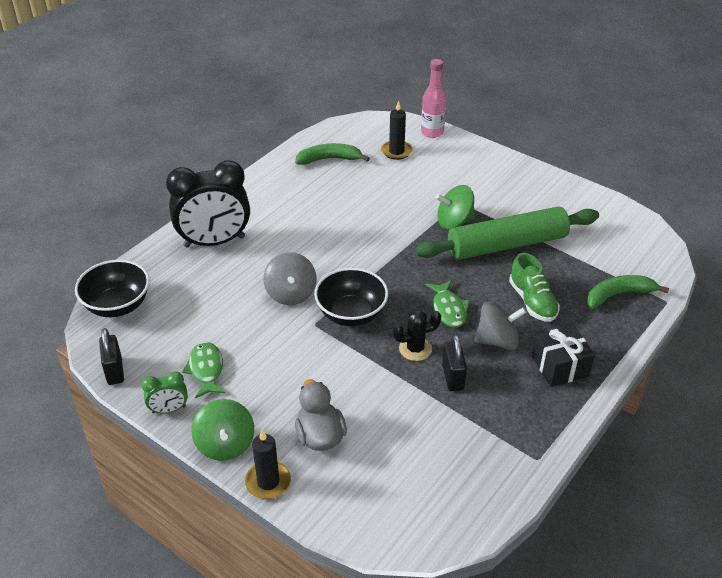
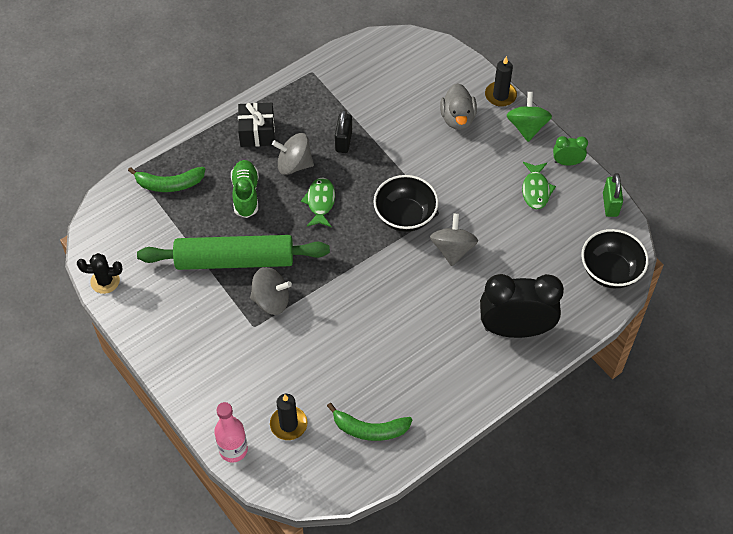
camera: 165 degrees left, 15 degrees up
black padlock [99,328,124,385] -> green padlock [603,173,623,217]
black cactus [393,309,441,361] -> black cactus moved to [77,253,122,294]
green spinning top [435,185,475,229] -> grey spinning top [250,267,292,315]

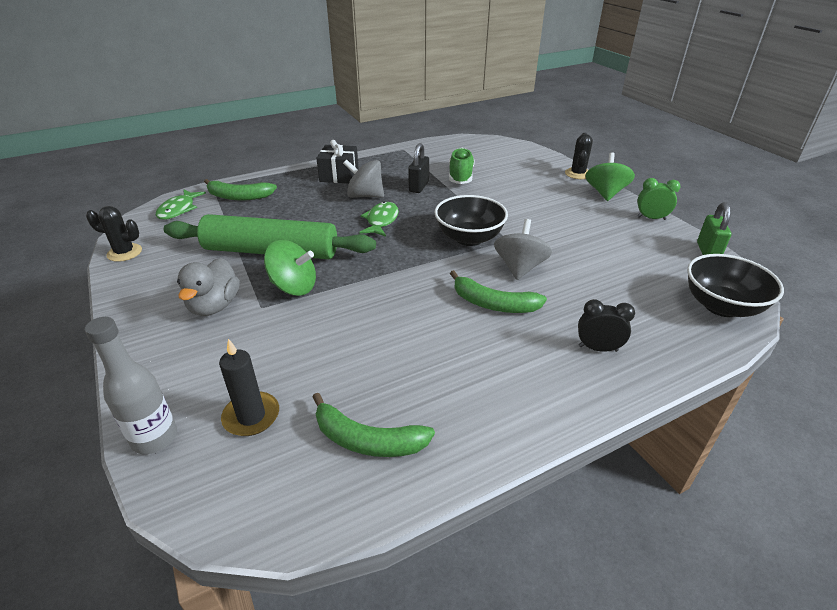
camera: 10 degrees right, 20 degrees down
pink bottle [214,402,248,462] -> grey bottle [85,317,177,454]
green shoe [231,160,259,218] -> green shoe moved to [449,148,475,184]
grey spinning top [250,267,292,315] -> green spinning top [264,240,316,296]
grey duck [440,83,477,130] -> grey duck moved to [177,258,240,316]
black clock [480,274,564,338] -> black clock [578,299,635,352], size x0.46
black candle [485,56,517,107] -> black cactus [565,133,593,179]
green fish [522,162,556,209] -> green fish moved to [156,189,206,220]
none -> green banana [450,270,547,313]

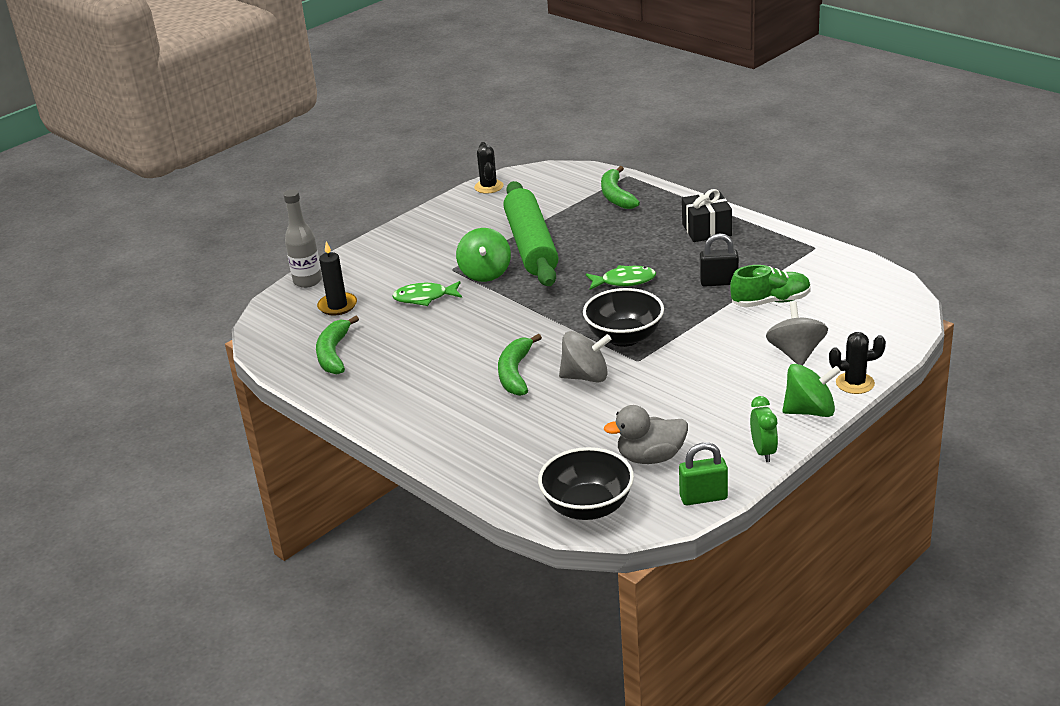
camera: 75 degrees right, 5 degrees down
green fish [156,189,206,220] -> green fish moved to [392,281,462,306]
grey duck [177,258,240,316] -> grey duck moved to [604,405,688,464]
grey spinning top [343,159,384,198] -> grey spinning top moved to [766,301,828,366]
black clock [578,299,635,352] -> none

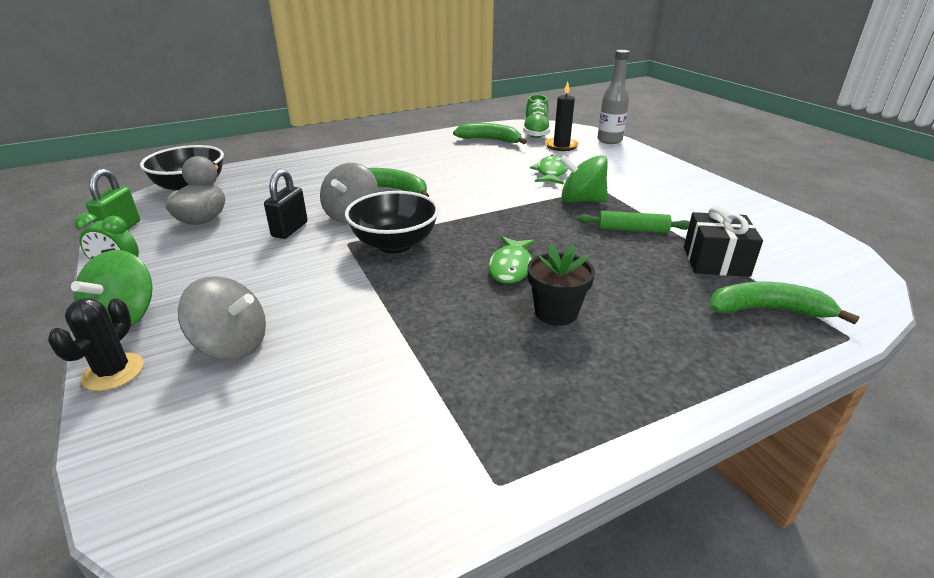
camera: 105 degrees right, 0 degrees up
black cactus [474,142,503,194] -> none
green rolling pin [503,181,559,286] -> green rolling pin [577,211,690,233], size x0.44
black gift [682,189,732,242] -> black gift moved to [684,206,763,277]
black padlock [700,234,739,287] -> black padlock moved to [264,169,308,239]
green shoe [730,265,811,307] -> green shoe moved to [523,94,550,138]
none -> black flower pot [527,243,595,326]

